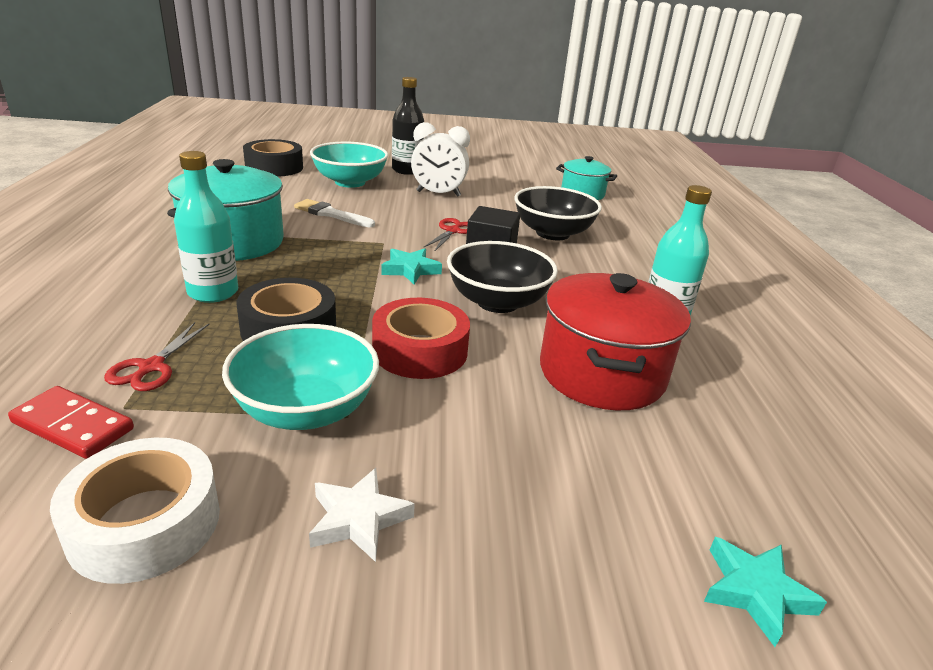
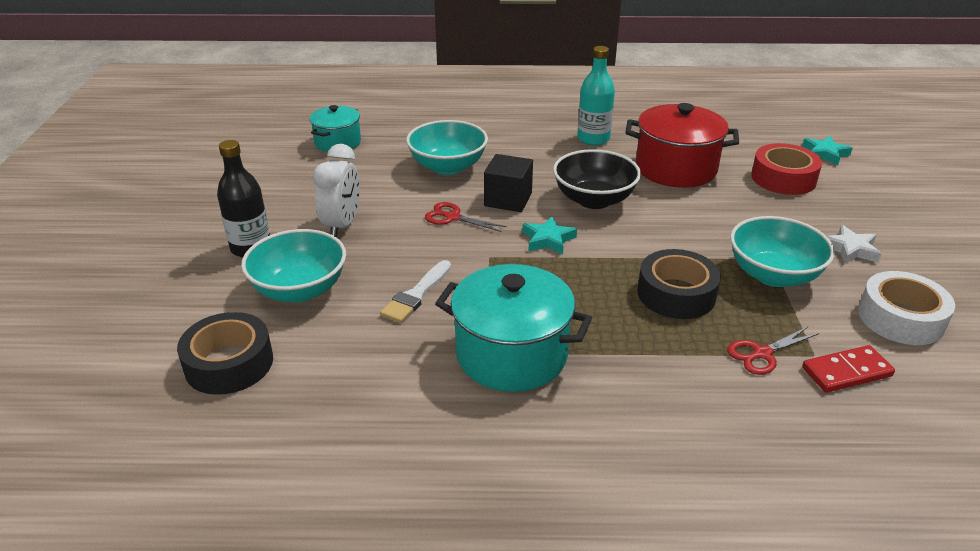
camera: 85 degrees left, 5 degrees up
red domino [8,386,134,459] -> red domino turned 45 degrees clockwise [802,345,895,393]
red scissors [104,322,210,391] -> red scissors turned 135 degrees clockwise [727,327,819,375]
turquoise bottle [174,151,238,303] -> none
red tape [372,298,470,379] -> red tape moved to [751,143,822,195]
black bowl [514,186,602,240] -> turquoise bowl [406,120,488,175]

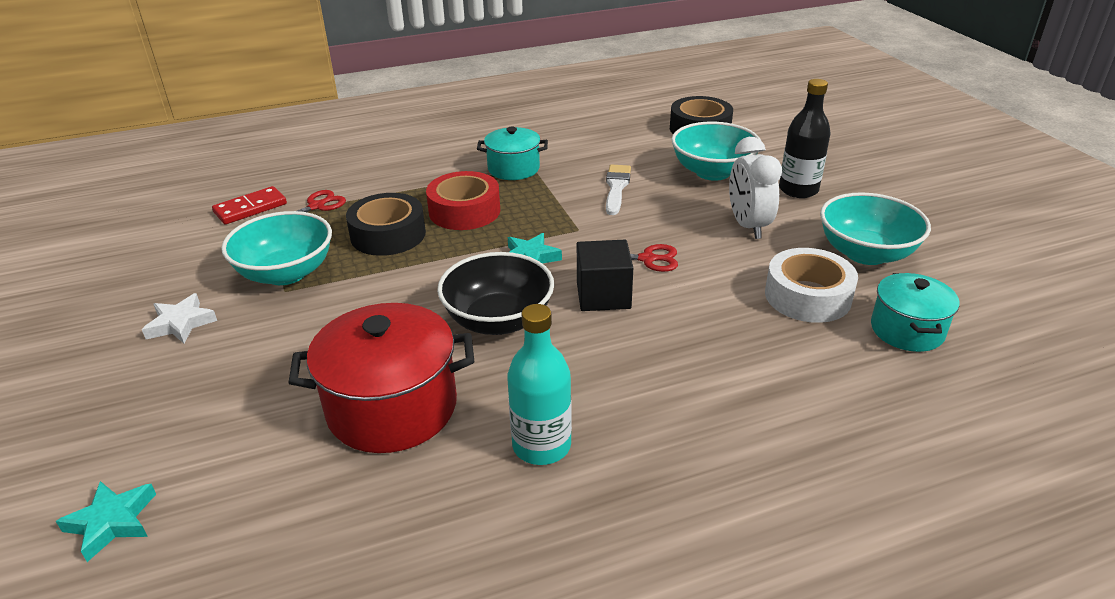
camera: 160 degrees right, 0 degrees up
turquoise bowl [406,120,488,175] -> turquoise bowl moved to [820,192,931,265]
turquoise pot [435,264,592,392] -> turquoise pot [477,127,548,180], size x0.60
red tape [751,143,822,195] -> red tape moved to [426,171,500,230]
white tape [858,271,955,345] -> white tape moved to [765,248,858,323]

